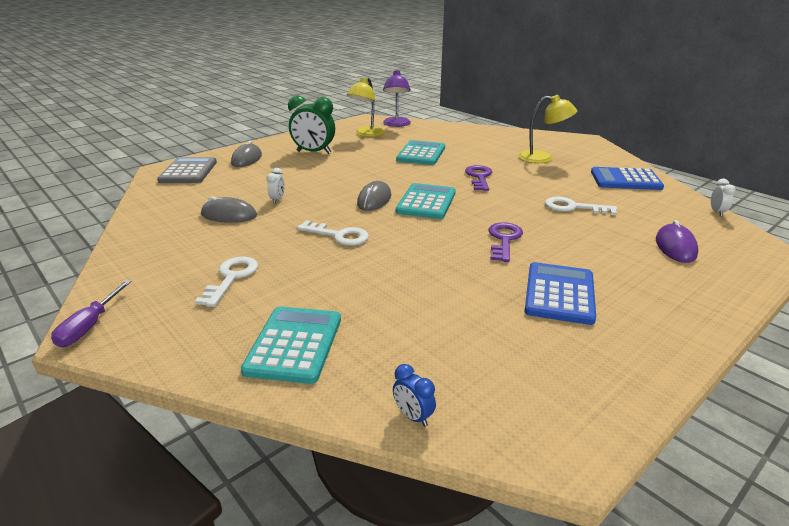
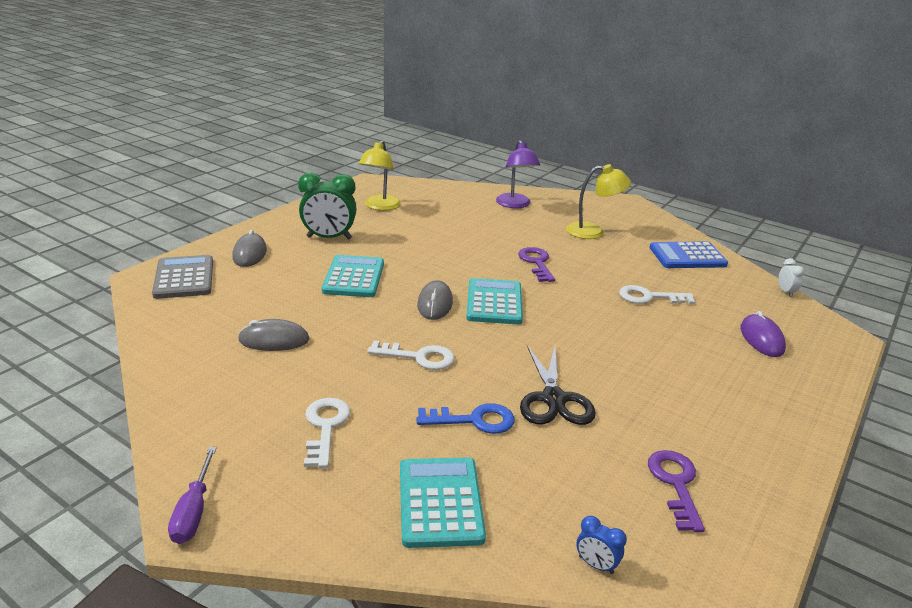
camera: 15 degrees left, 0 degrees up
white clock [267,168,284,204] -> none
purple lamp [383,70,411,127] -> purple lamp moved to [496,140,540,208]
turquoise calculator [396,140,445,165] -> turquoise calculator moved to [322,255,384,297]
purple key [488,222,523,262] -> purple key moved to [648,450,705,532]
blue calculator [525,262,596,325] -> none
none -> blue key [416,403,515,434]
none -> black scissors [520,345,596,425]

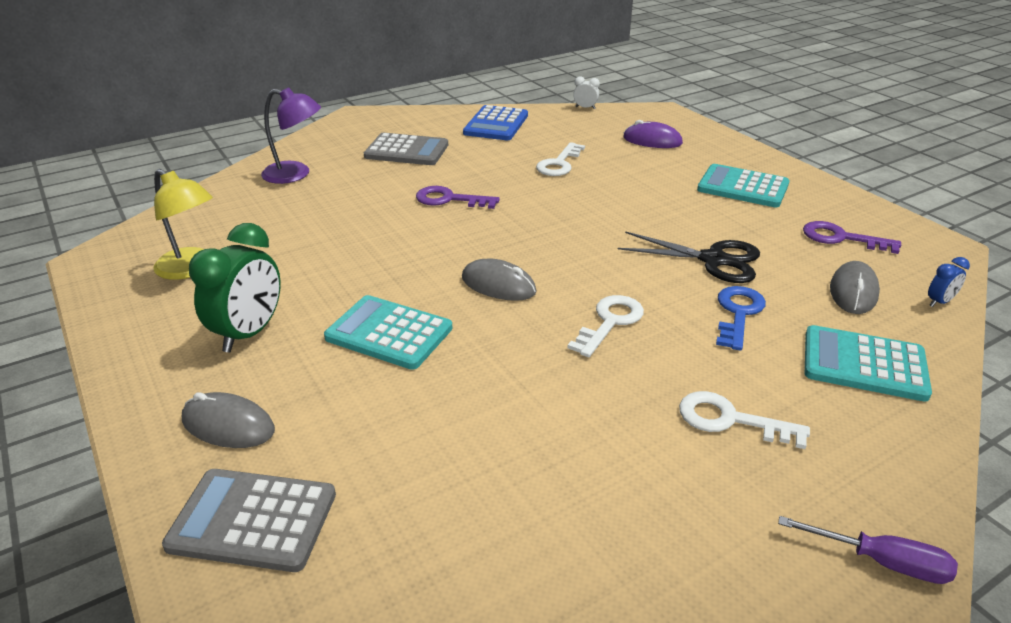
camera: 65 degrees left, 5 degrees up
grey mouse [238,319,309,351] -> grey mouse moved to [830,261,880,314]
turquoise calculator [466,278,523,324] -> turquoise calculator moved to [697,164,790,207]
yellow lamp [566,164,631,239] -> grey calculator [364,133,448,165]

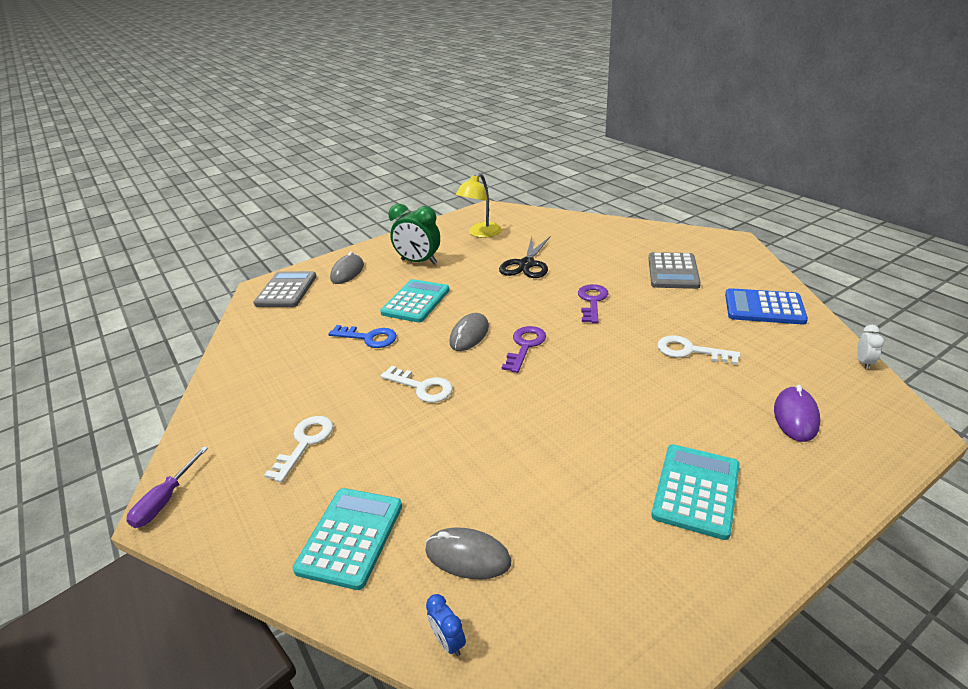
camera: 90 degrees right, 0 degrees up
purple lamp [261,88,321,184] -> none
black scissors [618,231,760,283] -> black scissors moved to [499,237,550,278]
blue key [716,286,766,351] -> blue key moved to [328,325,397,348]
purple key [803,221,901,254] -> purple key moved to [502,326,546,373]

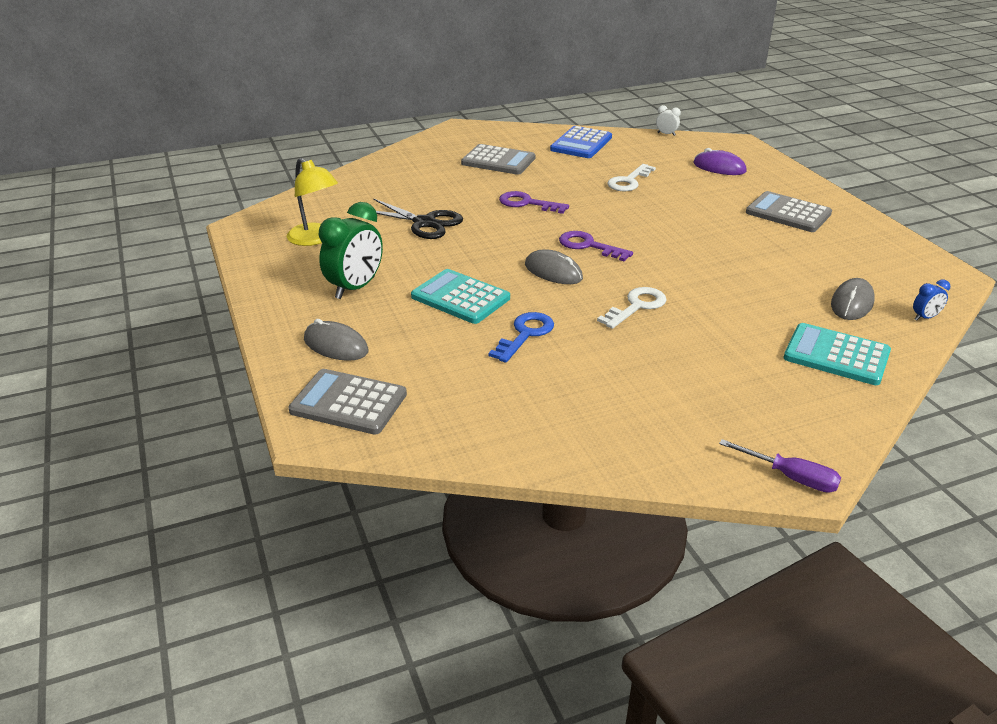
camera: 80 degrees left, 0 degrees up
white key [264,416,333,482] -> none
turquoise calculator [651,444,740,540] -> grey calculator [746,191,832,232]

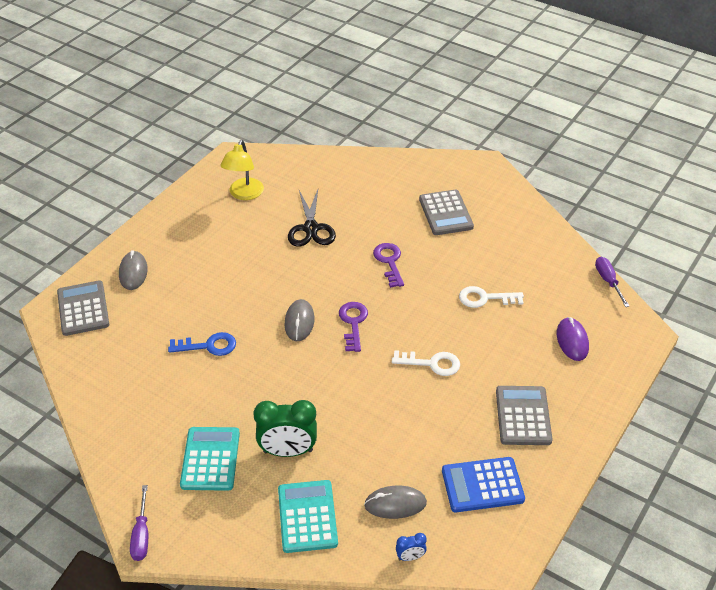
camera: 55 degrees right, 10 degrees up
green clock [319,202,383,299] -> green clock moved to [253,400,317,457]
turquoise calculator [411,269,510,324] -> turquoise calculator moved to [180,427,240,491]
blue calculator [550,126,612,158] -> blue calculator moved to [442,457,525,512]
white key [597,287,667,329] -> white key moved to [392,350,460,376]
white clock [656,105,681,136] -> purple screwdriver [595,257,630,307]
blue clock [913,280,950,321] -> blue clock turned 45 degrees counterclockwise [396,533,427,561]

